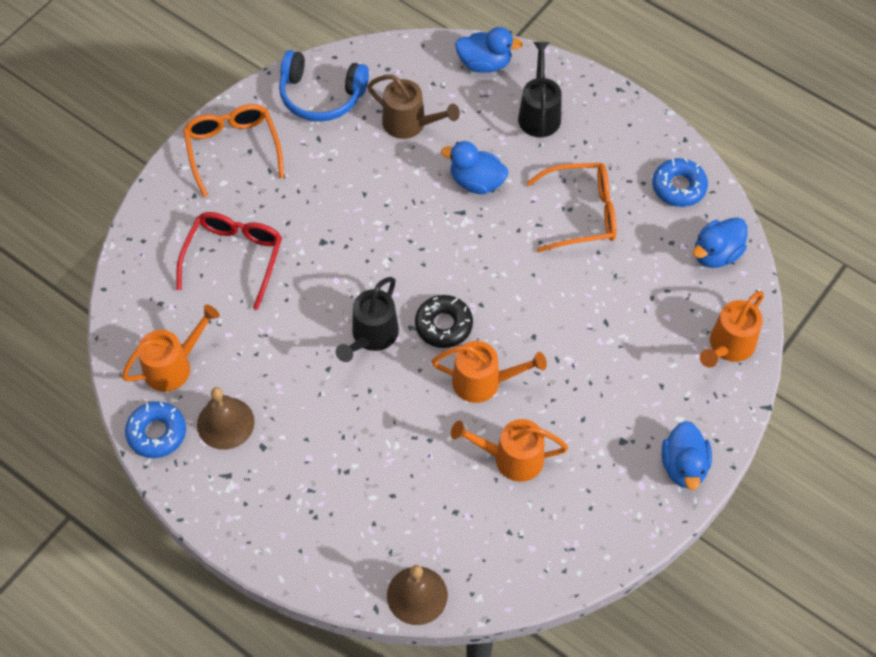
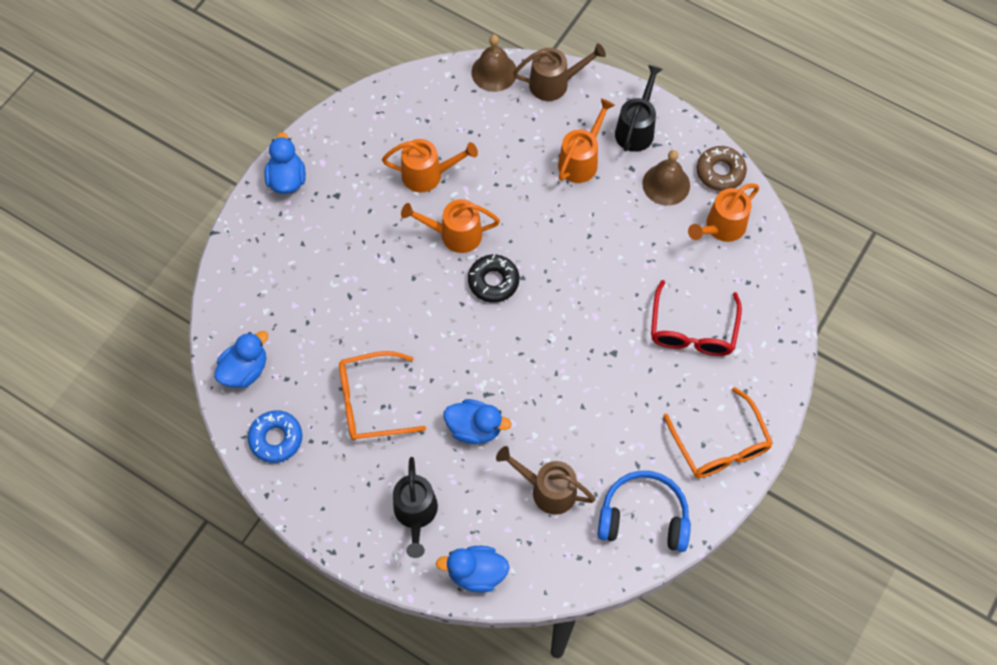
camera: 175 degrees right, 5 degrees up
blue donut [125,401,186,458] -> brown donut [696,146,747,191]
black watering can [336,277,399,362] -> black watering can moved to [615,65,663,152]
orange watering can [700,291,764,368] -> orange watering can moved to [558,98,615,183]
none -> brown watering can [513,43,606,101]

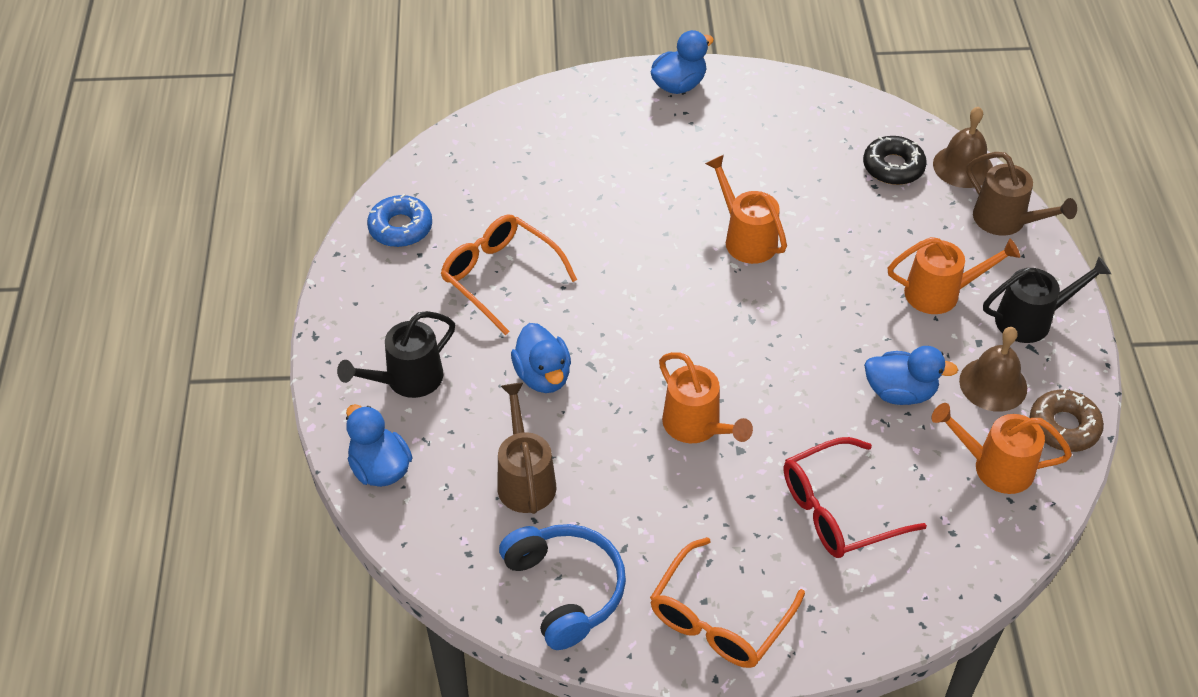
camera: 55 degrees right, 15 degrees down
blue duck [214,331,268,388] -> blue duck moved to [864,346,958,405]
orange watering can [382,139,478,192] -> orange watering can moved to [659,352,753,443]
black donut [468,255,519,303] -> black donut moved to [863,136,927,185]

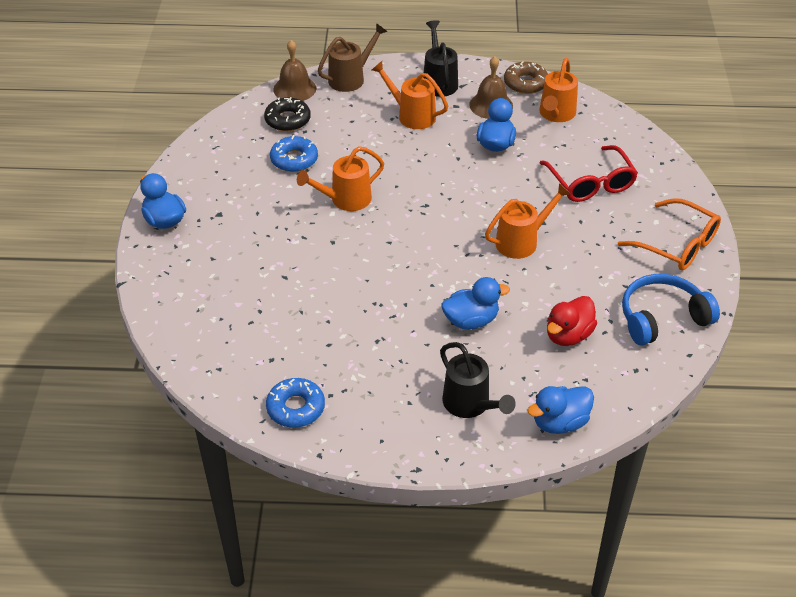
camera: 85 degrees left, 5 degrees down
orange glasses [441,214,577,335] -> none
brown watering can [497,383,556,514] -> red duck [547,296,597,346]
orange watering can [888,237,1020,314] -> orange watering can turned 60 degrees counterclockwise [372,61,448,129]
none -> blue donut [270,135,318,172]

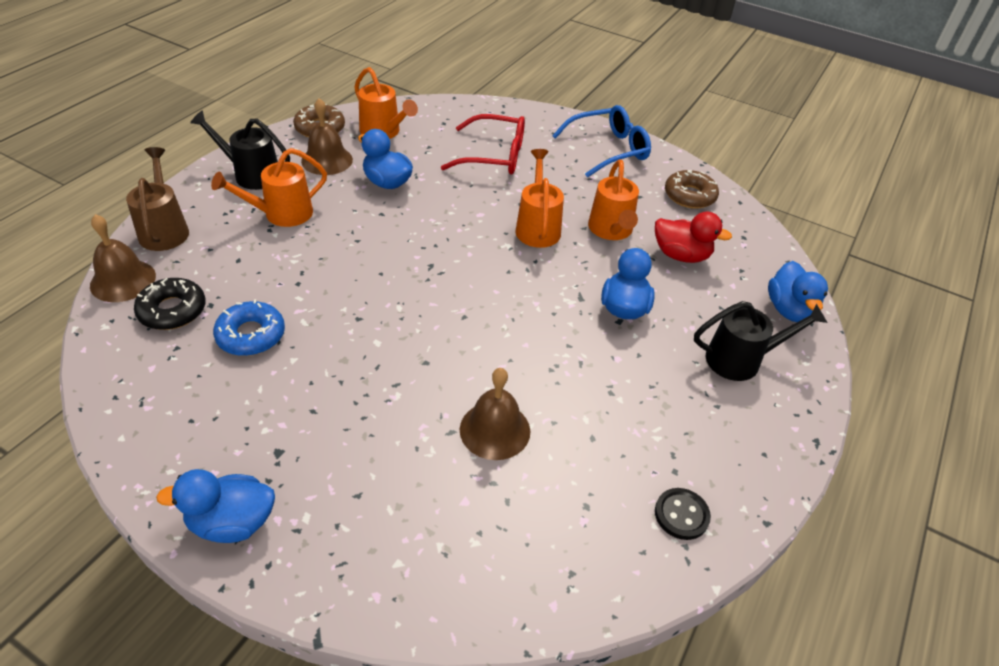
camera: 65 degrees left, 0 degrees up
blue donut [266,378,325,428] -> black button [655,488,711,540]
orange watering can [297,146,384,211] -> orange watering can moved to [588,159,639,240]
red duck [547,296,597,346] -> red duck turned 45 degrees counterclockwise [655,212,732,263]
orange glasses [618,198,721,270] -> blue glasses [552,105,651,178]
blue headphones [622,274,720,346] -> brown donut [665,170,719,209]
none -> brown bell [460,368,530,460]

